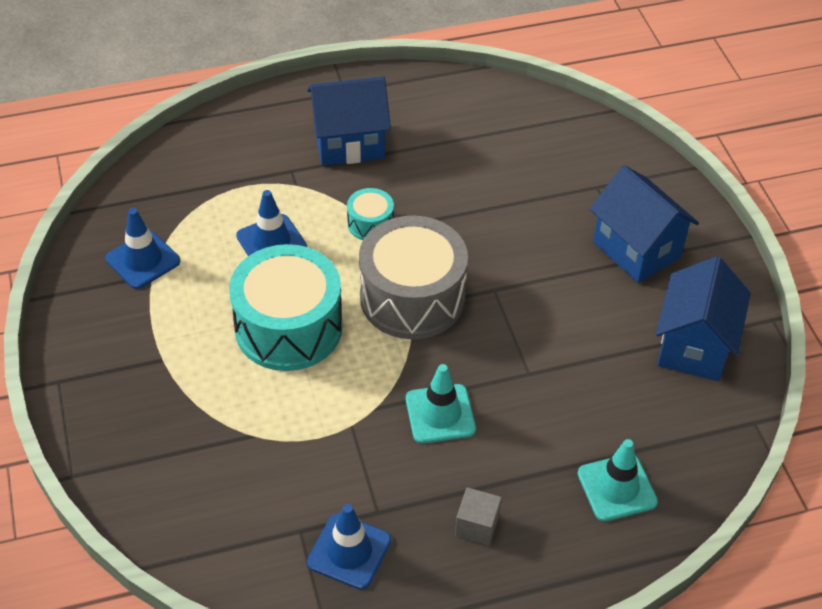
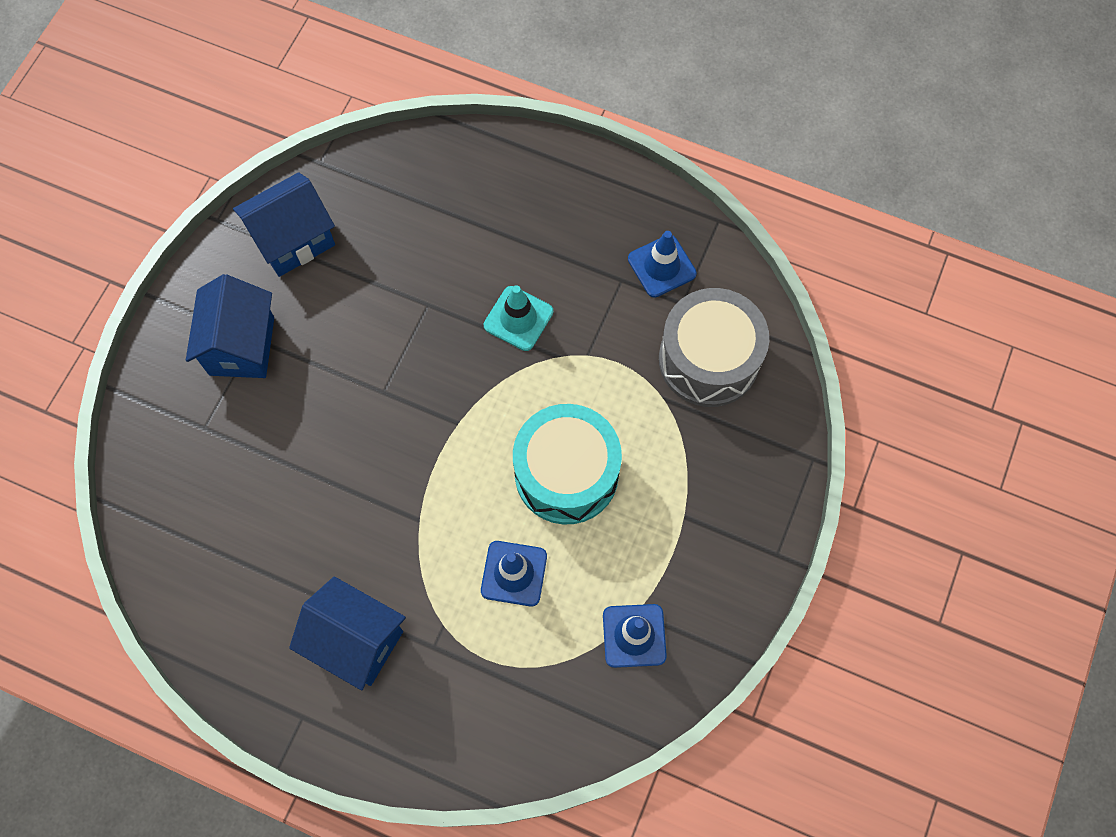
camera: 140 degrees left, 20 degrees up
turquoise drum [347,188,394,240] -> none
grey drum [359,216,468,339] -> grey drum moved to [659,288,769,407]
grey cube [455,487,502,545] -> none
turquoise traffic cone [578,439,658,522] -> none

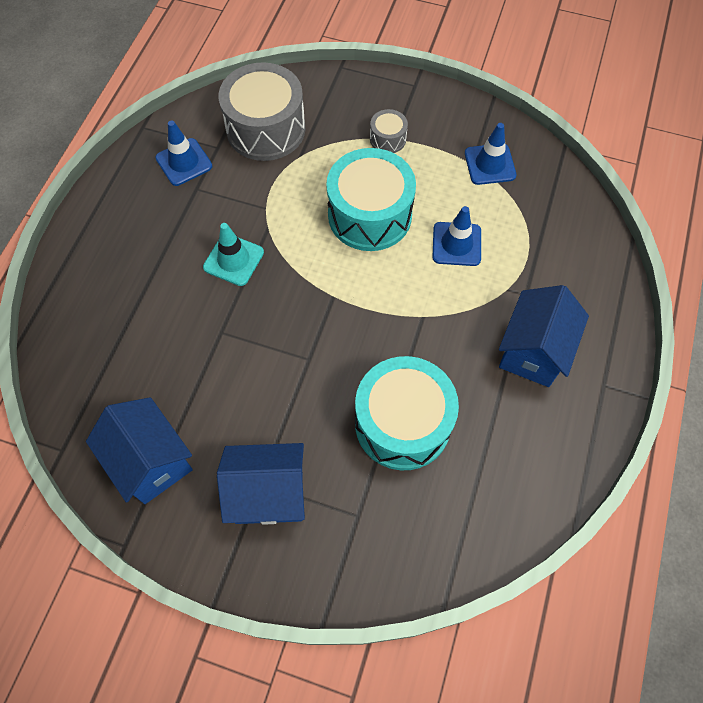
camera: 95 degrees left, 5 degrees down
none -> turquoise drum [355,356,459,470]
none -> grey drum [370,109,408,153]

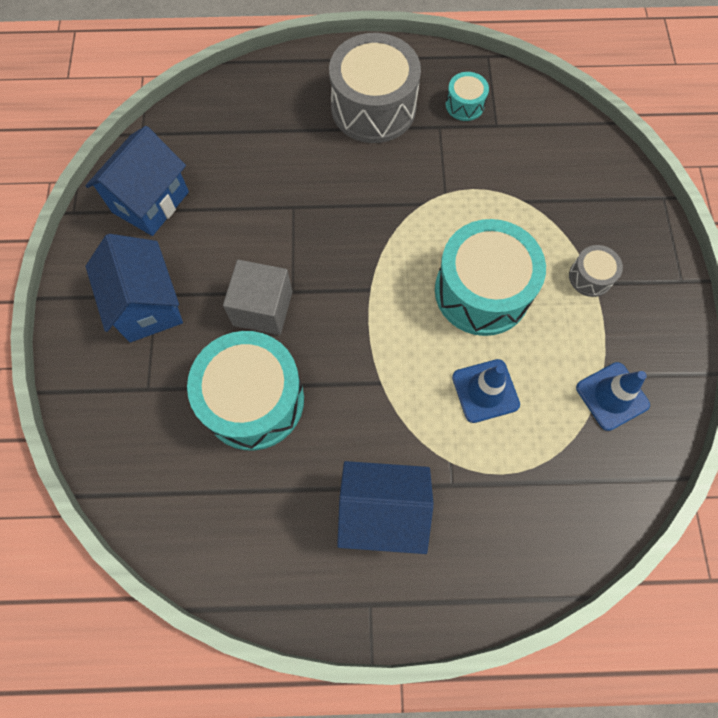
camera: 70 degrees right, 5 degrees up
blue traffic cone [155,120,212,186] -> turquoise drum [446,72,489,121]
turquoise traffic cone [203,223,264,286] -> none
grey drum [219,62,305,161] -> grey drum moved to [329,33,421,143]
none -> grey cube [223,260,292,335]

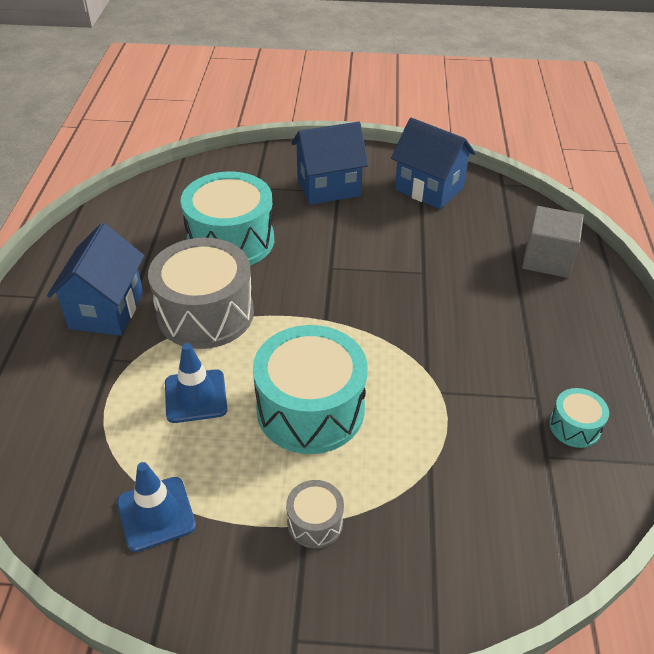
camera: 95 degrees right, 25 degrees down
grey cube [223,260,292,335] -> grey cube moved to [522,206,584,278]
grey drum [329,33,421,143] -> grey drum moved to [148,238,254,349]

